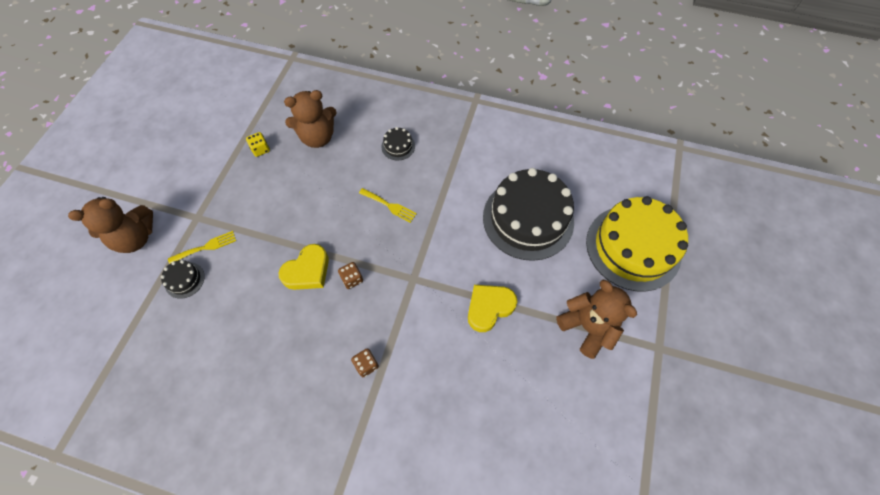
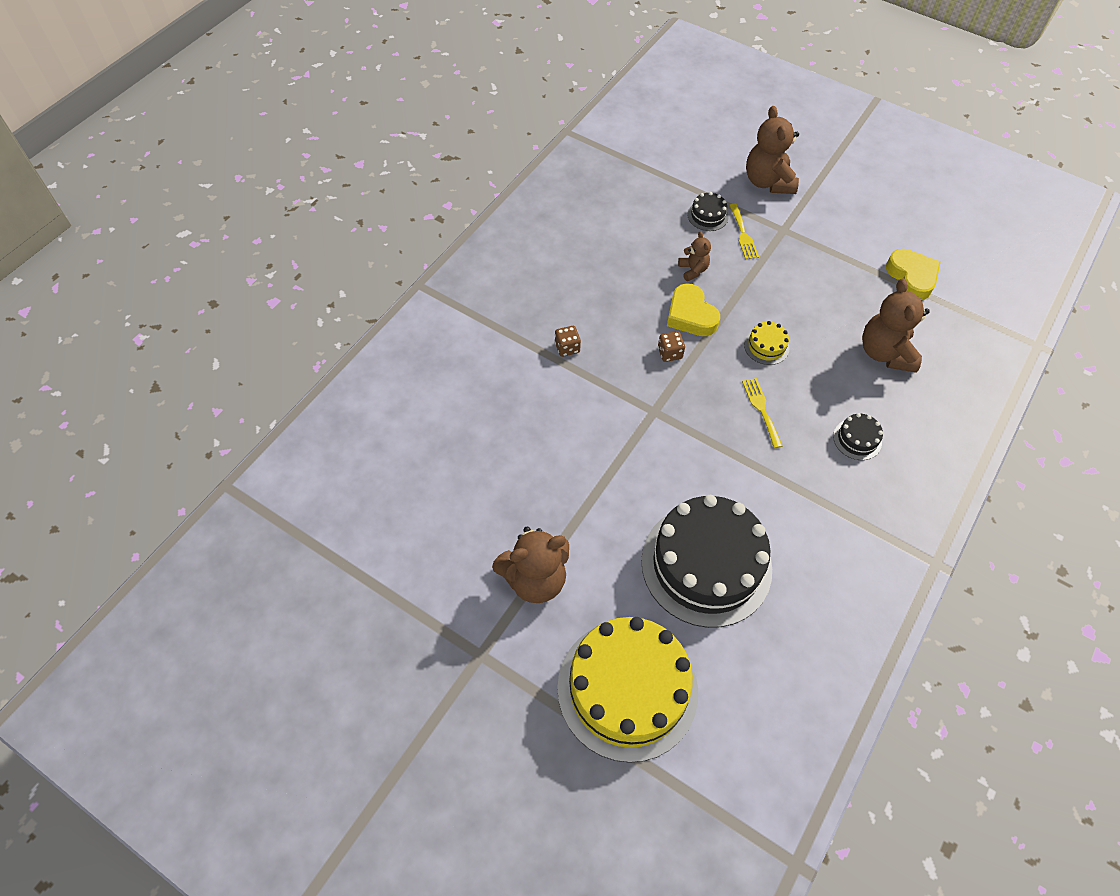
camera: 105 degrees right, 5 degrees down
yellow dice [246,132,270,157] -> none
yellow fork [359,188,417,223] -> yellow fork turned 120 degrees clockwise [742,378,783,448]
yellow heart [468,285,517,332] -> yellow heart moved to [886,249,941,300]
none -> brown teddy bear [678,231,711,281]
none -> yellow cake [744,321,790,365]

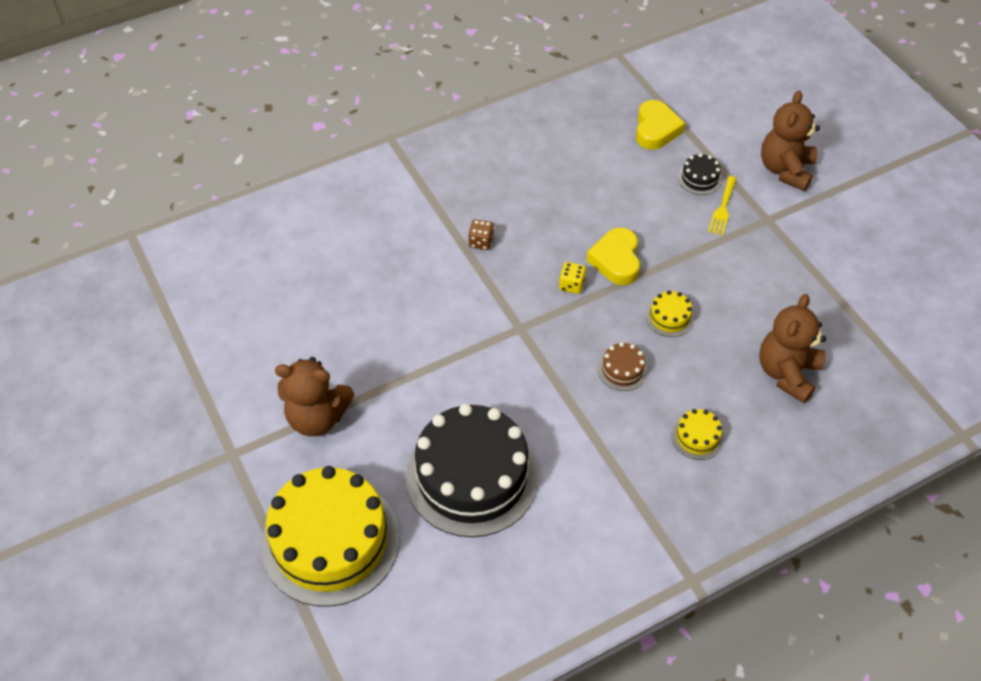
camera: 30 degrees right, 5 degrees down
brown dice [658,331,685,362] -> yellow dice [559,262,586,294]
brown teddy bear [678,231,711,281] -> none
yellow fork [742,378,783,448] -> brown cake [598,342,648,391]
black cake [833,413,883,460] -> yellow cake [672,409,724,460]
yellow heart [886,249,941,300] -> yellow heart moved to [636,100,685,150]

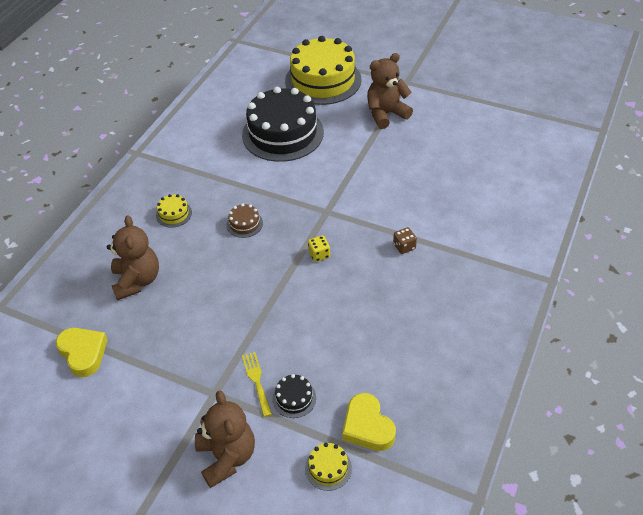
camera: 145 degrees right, 5 degrees down
yellow heart [586,228,640,285] -> yellow heart moved to [55,328,108,377]
yellow cake [646,290,694,337] -> yellow cake moved to [305,443,352,491]

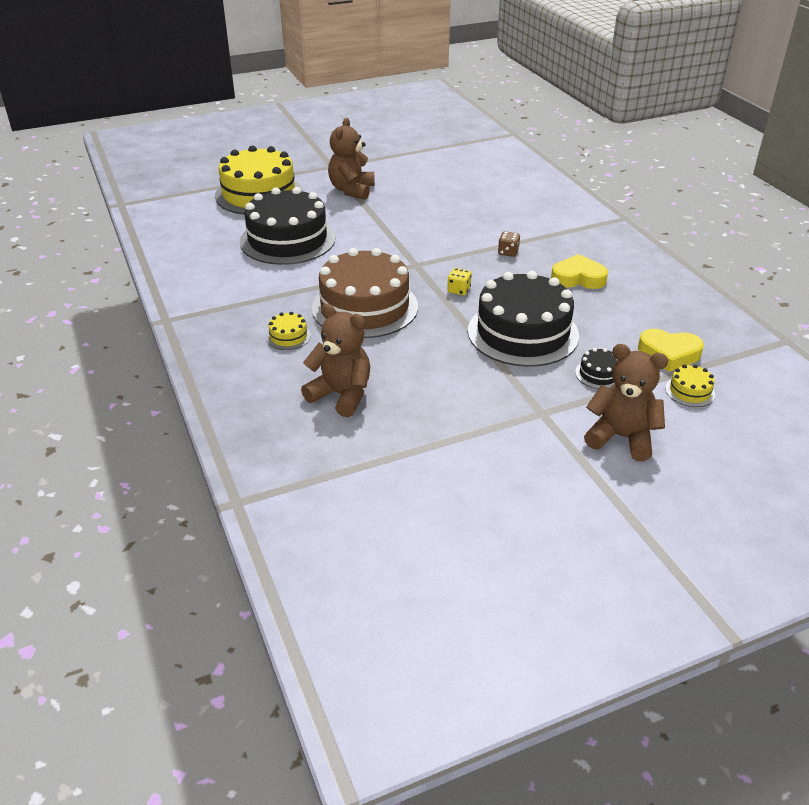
camera: 50 degrees left, 10 degrees down
yellow heart [55,328,108,377] -> yellow heart moved to [551,254,608,289]
brown cake [227,203,263,238] -> brown cake [312,248,418,338], size x2.49
yellow fork [242,352,272,417] -> none
none -> black cake [468,271,579,367]

